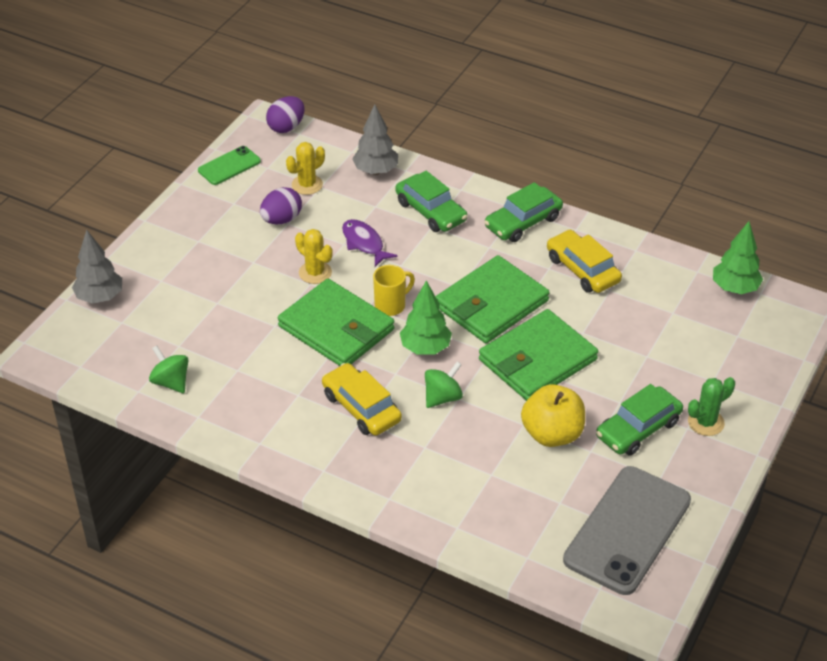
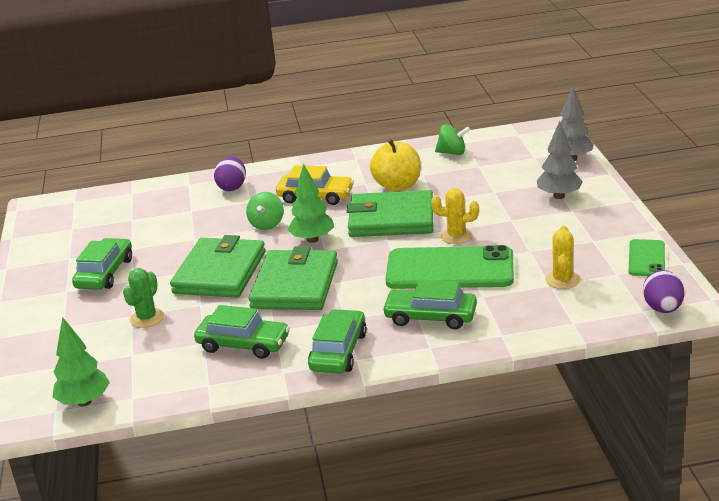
camera: 145 degrees right, 15 degrees down
purple egg [260,187,302,224] -> purple egg moved to [214,156,246,191]
purple fish [342,219,398,267] -> green phone [385,245,514,289]
grey tree [352,104,398,175] -> grey tree moved to [537,121,583,199]
yellow mug [373,265,415,316] -> none
yellow apple [521,384,585,447] -> yellow apple moved to [370,139,421,192]
yellow car [547,230,622,293] -> green car [194,305,290,359]
grey phone [563,466,691,595] -> none
green cactus [688,377,735,436] -> green cactus moved to [123,268,164,328]

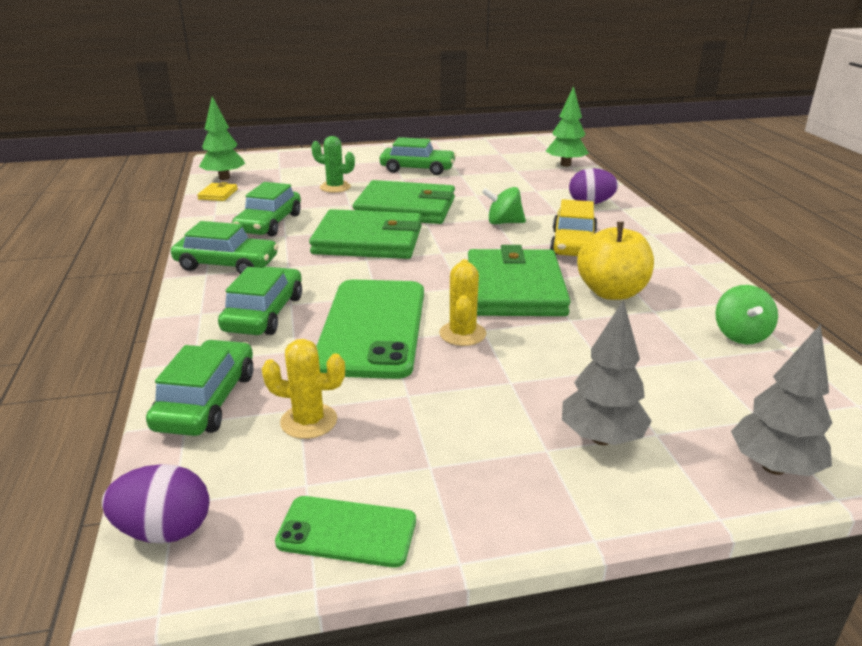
camera: 85 degrees right, 0 degrees up
green tree [287,164,334,243] -> green tree moved to [546,86,589,167]
none -> green car [146,340,254,436]
none -> yellow wallet [197,182,238,201]

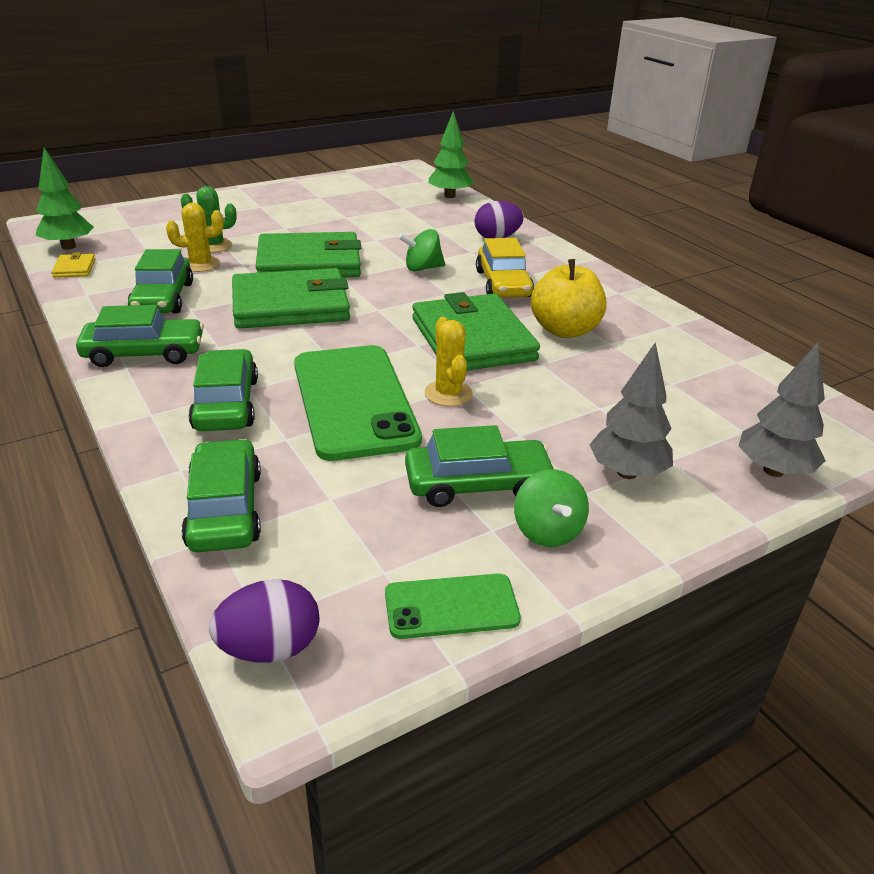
camera: 20 degrees left, 5 degrees up
yellow cactus [262,339,345,439] -> yellow cactus moved to [166,203,224,272]
green car [380,137,456,175] -> green car moved to [405,425,556,507]
green spinning top [715,285,778,344] -> green spinning top moved to [514,469,589,547]

